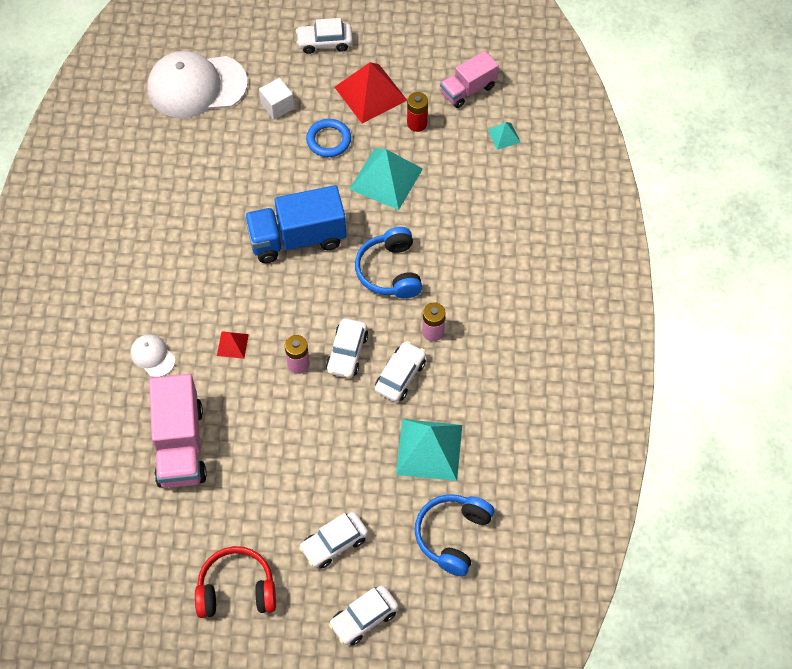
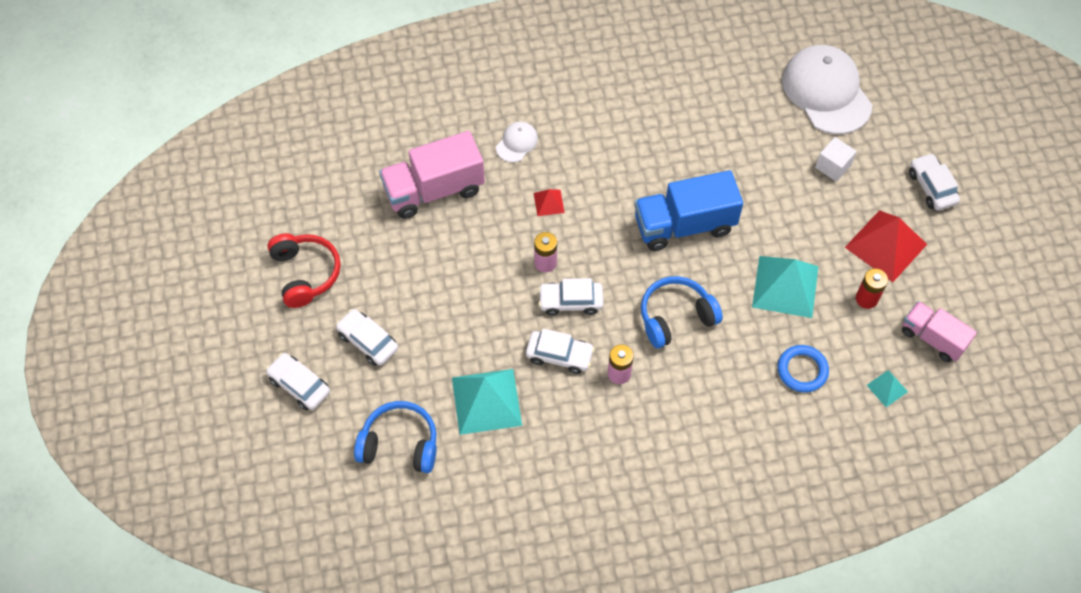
camera: 75 degrees right, 0 degrees up
blue truck [245,185,346,263] -> blue truck turned 75 degrees counterclockwise [634,170,743,251]
blue ring [306,119,351,157] -> blue ring moved to [778,345,829,393]

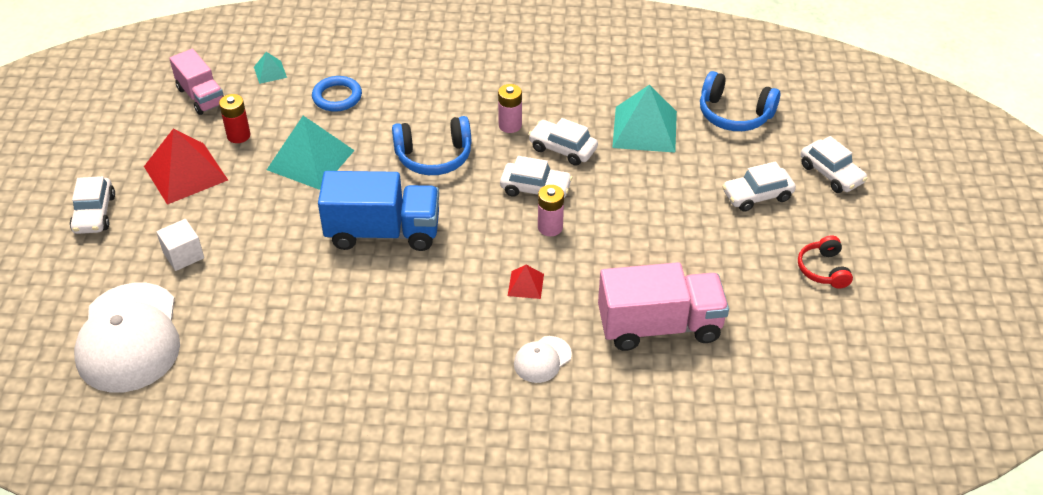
camera: 165 degrees left, 15 degrees down
red headphones [267,233,341,308] -> red headphones [798,235,853,288], size x0.64
white car [336,309,398,366] -> white car turned 105 degrees clockwise [723,161,796,212]

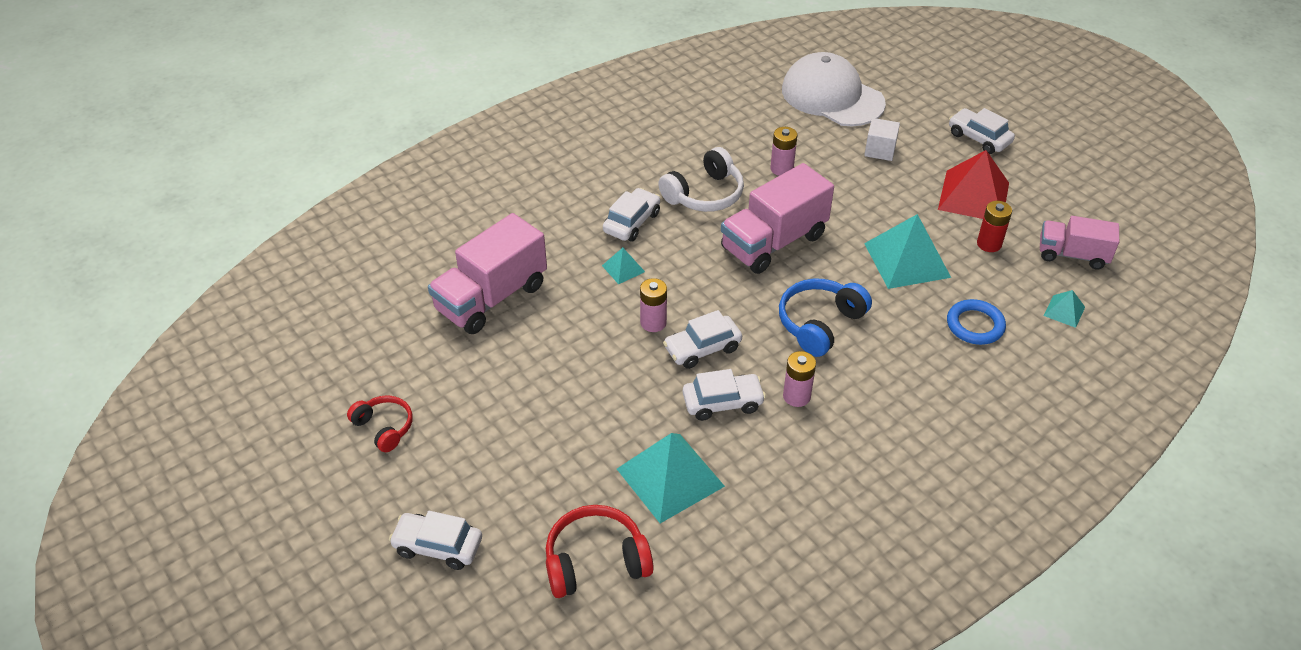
camera: 140 degrees right, 0 degrees up
blue truck [318,171,439,251] -> pink truck [721,163,834,274]
red pyramid [508,265,544,299] -> turquoise pyramid [602,248,645,284]
white cap [514,336,572,383] -> none
blue headphones [700,71,780,131] -> red headphones [546,505,654,598]
white car [723,161,796,212] -> white car moved to [603,188,660,241]
none -> white headphones [658,147,744,212]
none -> pink battery [770,127,797,176]

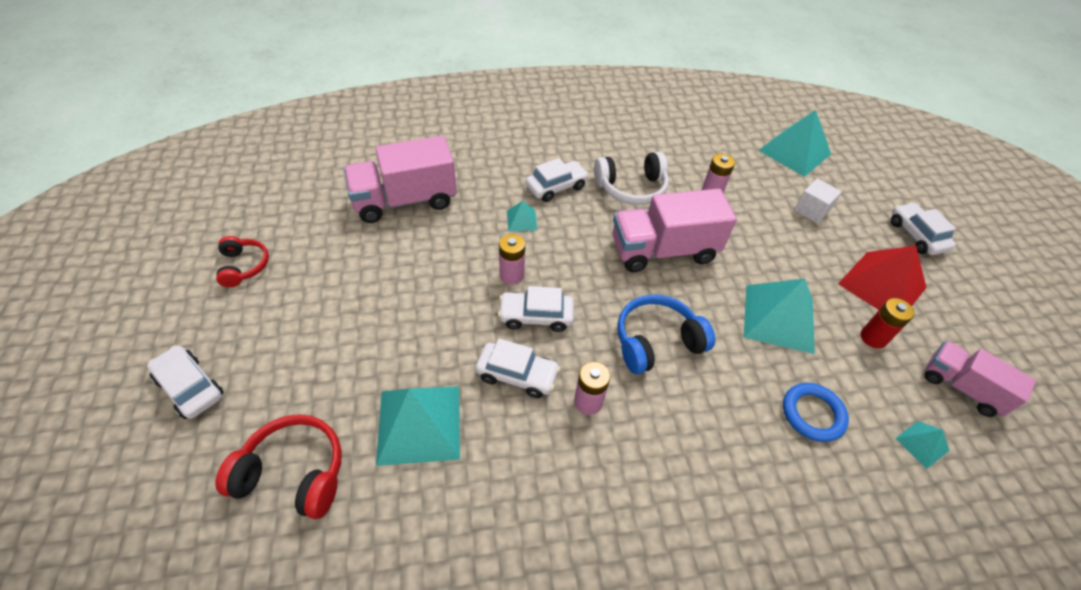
camera: 25 degrees right, 5 degrees up
white cap [782,52,886,126] -> turquoise pyramid [758,110,831,177]

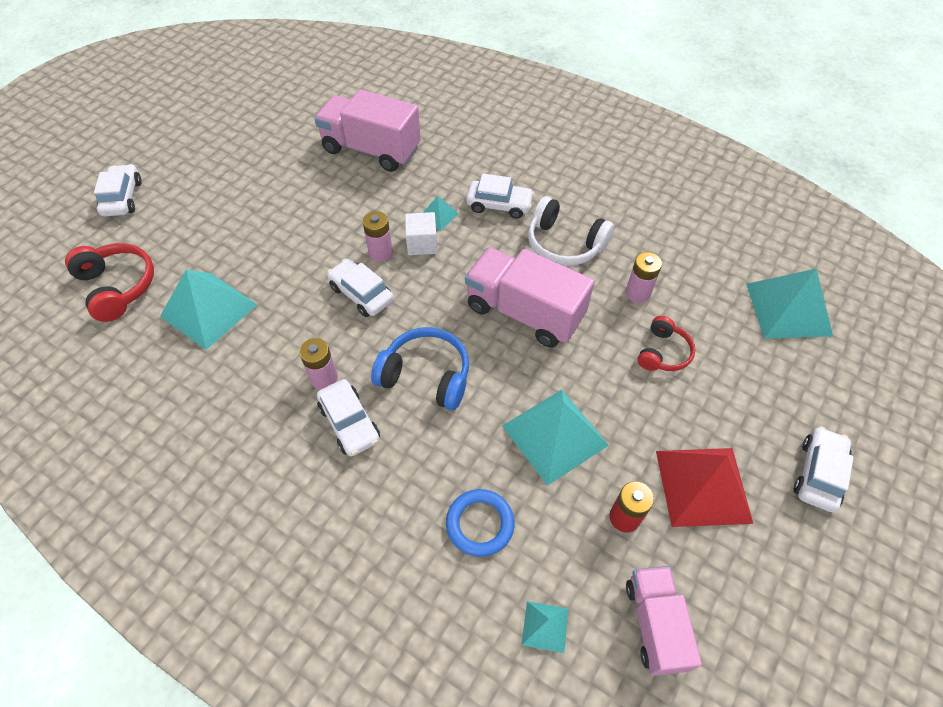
camera: 45 degrees right, 5 degrees up
red headphones [216,236,269,287] -> red headphones moved to [637,316,696,371]
white car [476,338,560,398] -> white car moved to [317,379,380,456]
white cube [794,178,842,224] -> white cube moved to [405,212,437,255]

